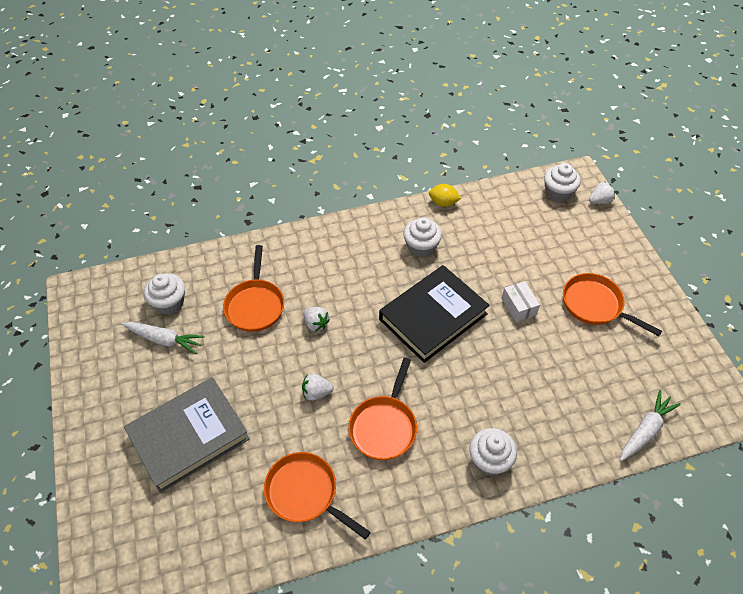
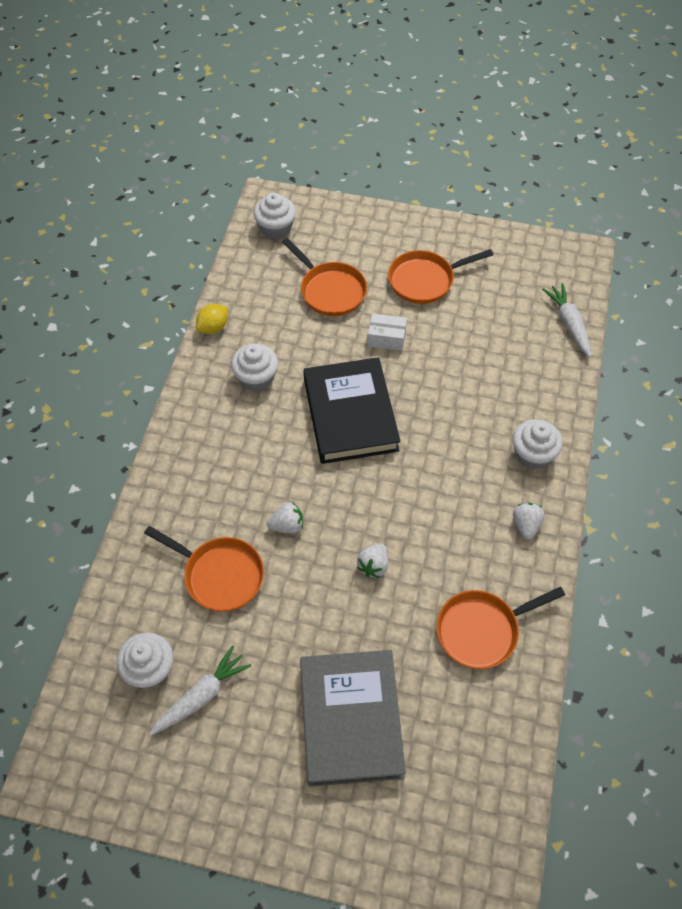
camera: 60 degrees left, 5 degrees up
orange pan [348,357,417,460] -> orange pan moved to [282,238,367,316]
white strawberry [589,182,615,204] -> white strawberry moved to [513,503,545,539]

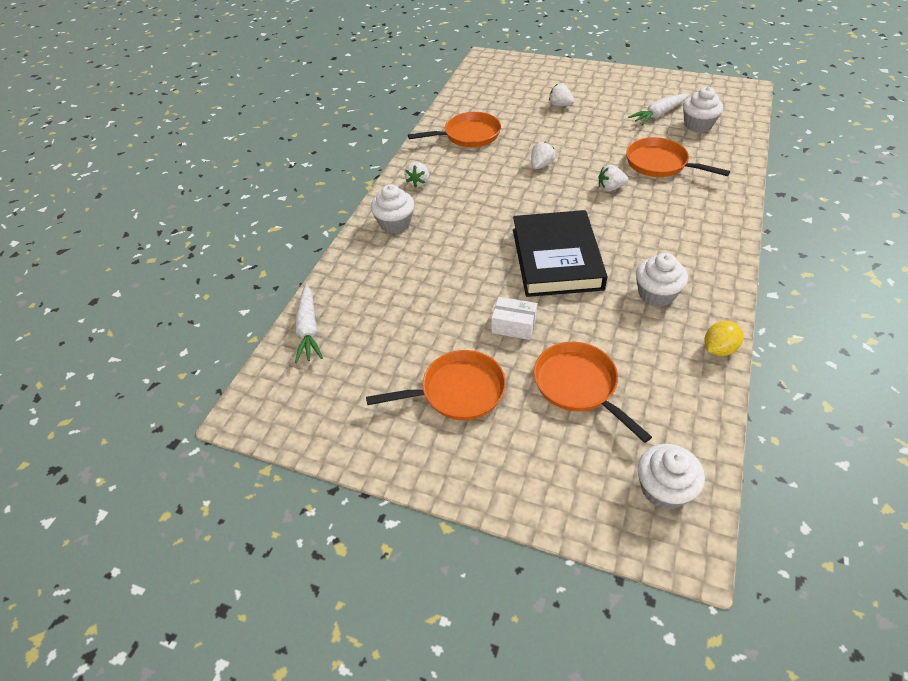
camera: 170 degrees left, 10 degrees down
grey book [300,650,406,787] -> white strawberry [549,83,575,106]

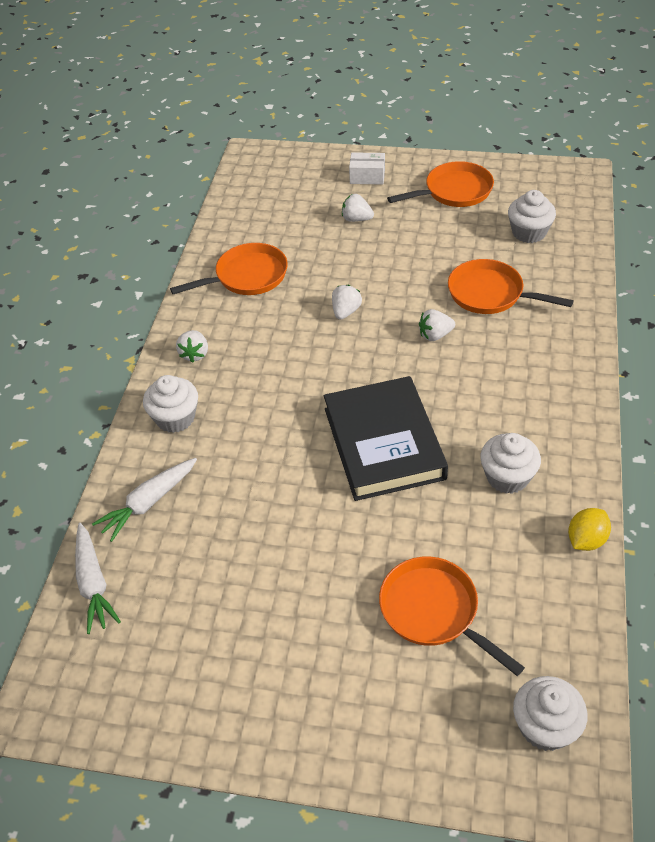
camera: 10 degrees left, 0 degrees up
orange pan [366,350,506,420] -> orange pan moved to [387,161,494,207]
white box [491,297,537,340] -> white box moved to [349,152,385,185]
white carrot [628,94,689,125] -> white carrot moved to [92,458,197,542]

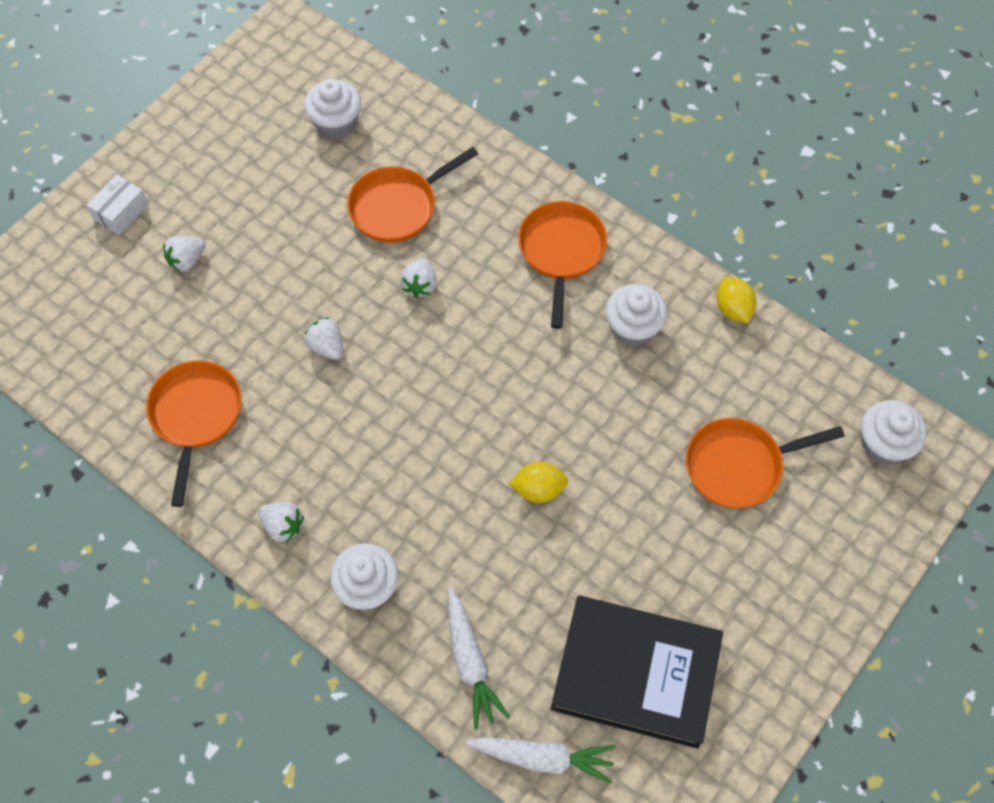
camera: 65 degrees left, 15 degrees up
black book [324,376,448,501] -> black book moved to [551,596,723,749]
orange pan [387,161,494,207] -> orange pan moved to [518,201,607,329]
none -> yellow lemon [509,462,568,503]

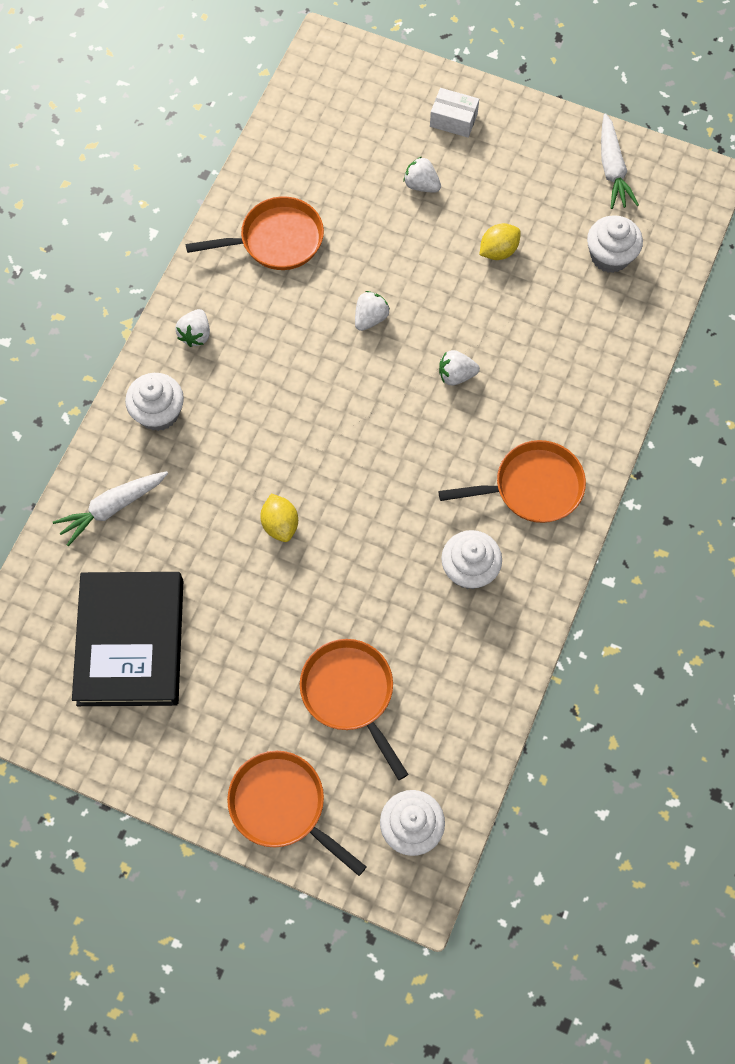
camera: 75 degrees right, 5 degrees up
orange pan [347,147,478,243] -> orange pan moved to [227,751,366,876]
white carrot [466,737,616,784] -> white carrot moved to [601,113,639,209]
yellow lemon [716,277,756,323] -> yellow lemon moved to [480,223,521,260]

